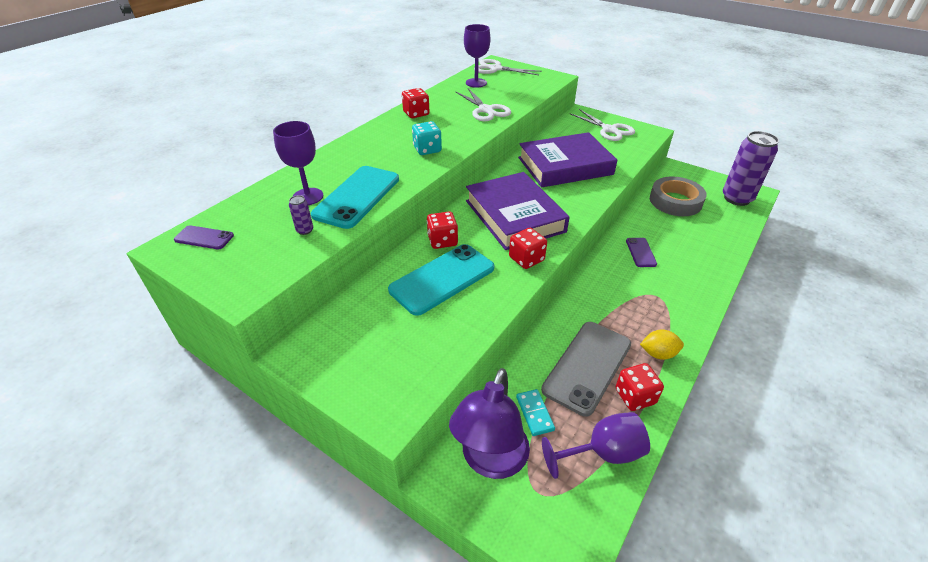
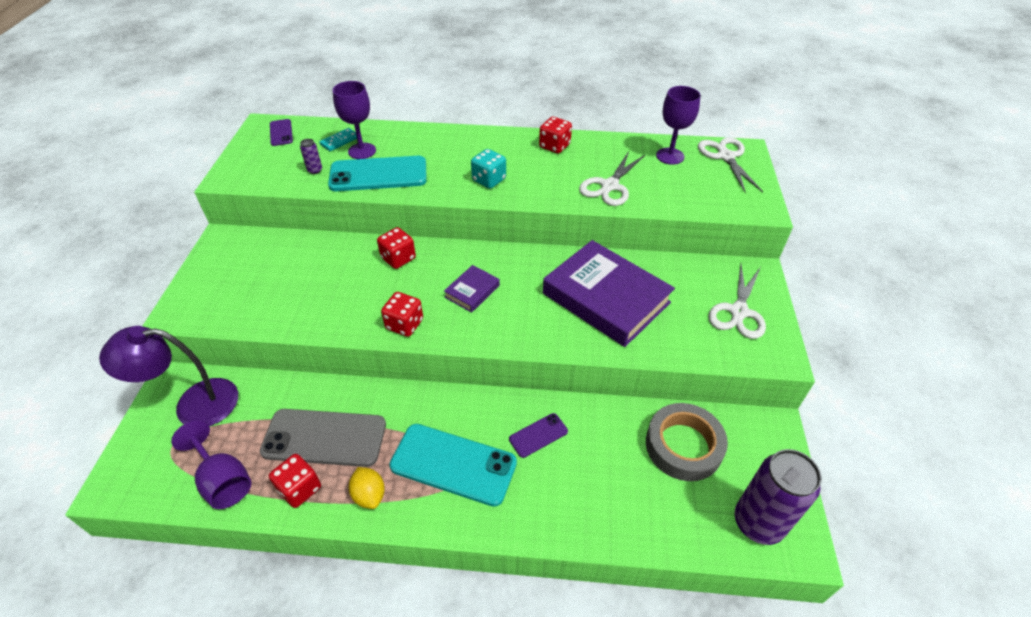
camera: 60 degrees right, 5 degrees up
turquoise phone [388,244,494,316] -> turquoise phone moved to [390,424,517,507]
purple book [466,172,570,250] -> purple book [444,265,500,313], size x0.45
turquoise domino [516,389,555,436] -> turquoise domino moved to [320,128,357,151]

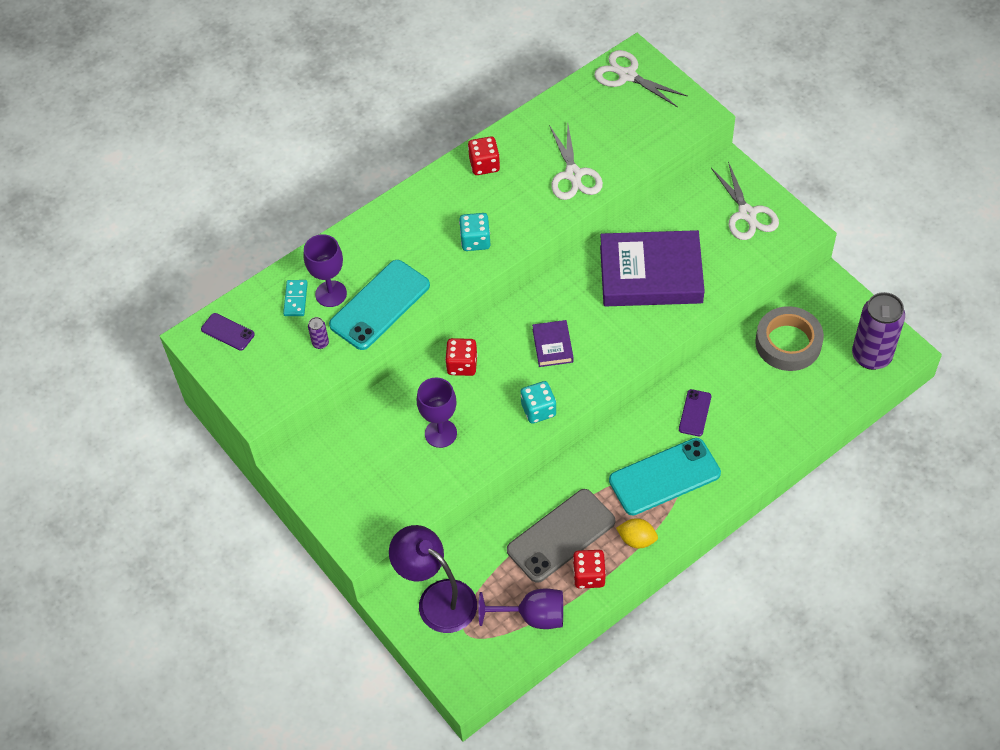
camera: 40 degrees left, 10 degrees up
purple lamp [99,326,238,426] -> purple lamp turned 90 degrees clockwise [389,525,477,633]
red dice [381,292,423,337] -> turquoise dice [521,381,556,423]
purple goblet [656,86,701,165] -> purple goblet moved to [417,377,457,448]

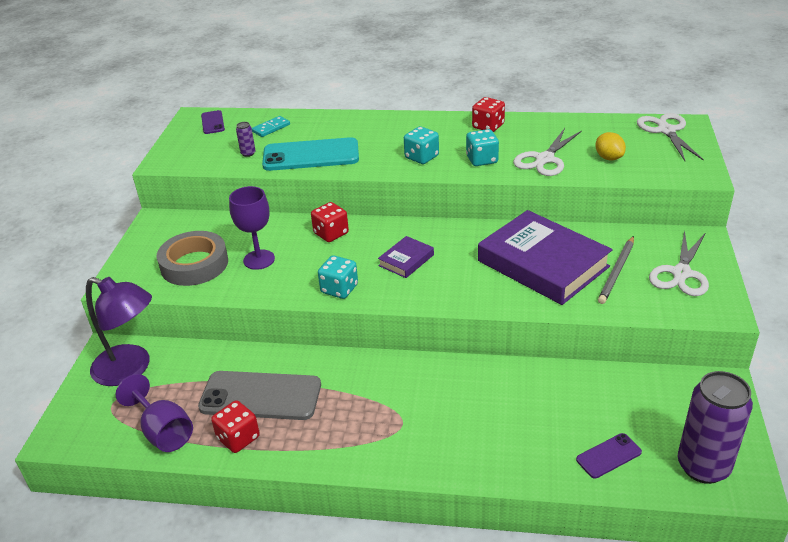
camera: 45 degrees right, 20 degrees down
purple goblet [304,234,347,307] -> none
purple lamp [389,525,477,633] -> purple lamp turned 120 degrees clockwise [86,277,152,386]
turquoise phone [609,438,721,515] -> none
yellow lemon [616,518,658,548] -> yellow lemon moved to [595,132,626,161]
purple phone [679,389,711,436] -> purple phone moved to [576,433,642,479]
grey tape [755,306,824,371] -> grey tape moved to [157,231,228,286]
none -> turquoise dice [466,129,499,166]
none -> grey pencil [598,236,634,304]

